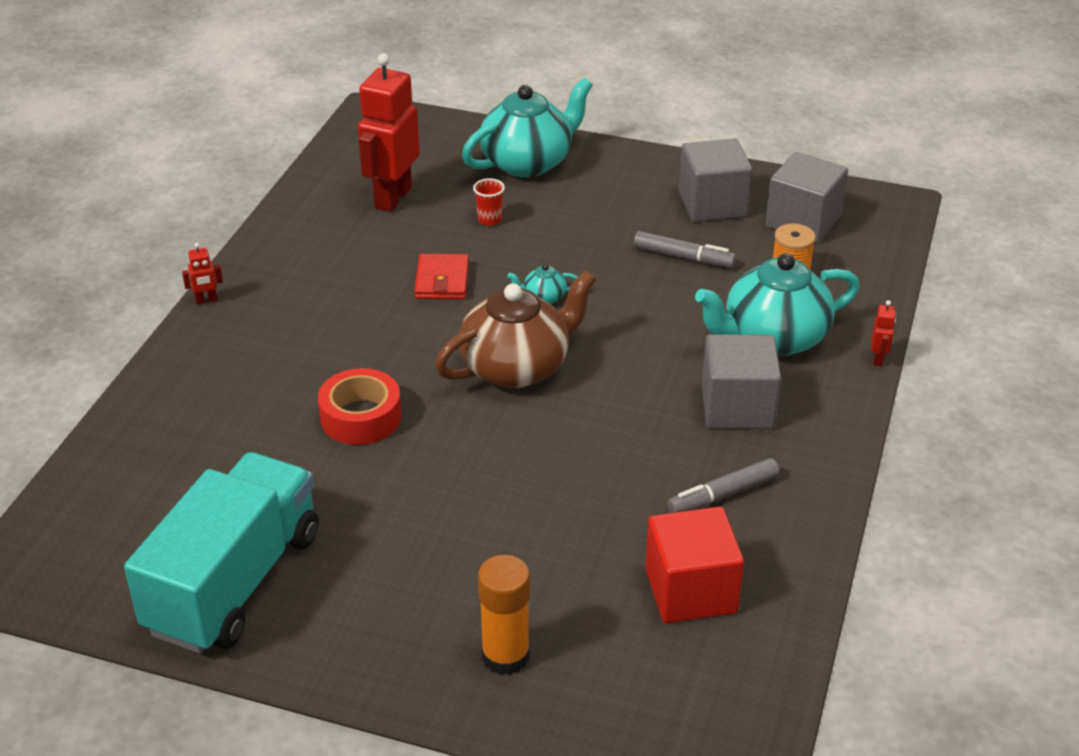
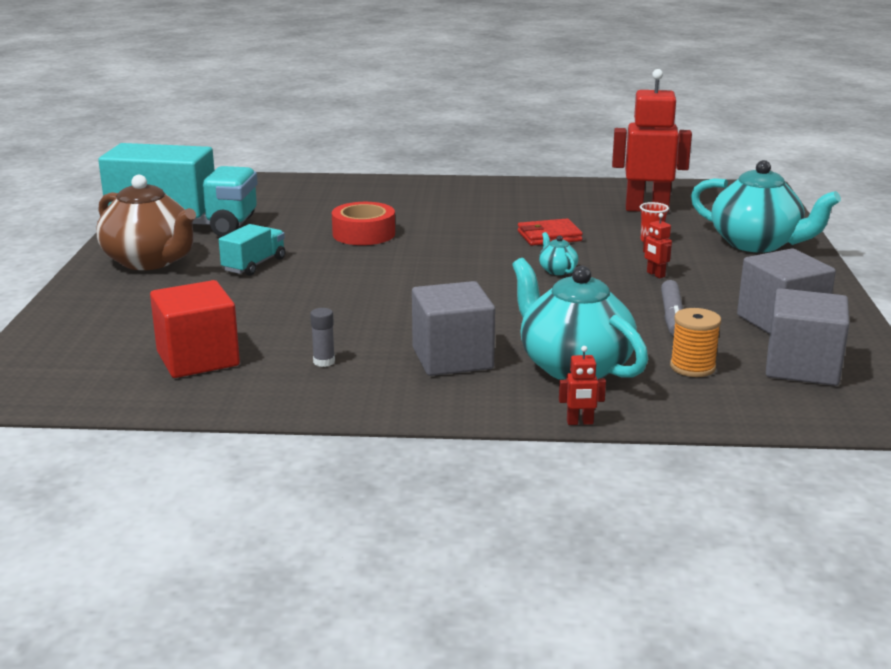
camera: 75 degrees right, 15 degrees down
red robot [182,243,223,305] -> red robot moved to [643,213,672,278]
brown teapot [435,271,596,388] -> brown teapot moved to [96,175,196,270]
orange glue stick [478,555,530,675] -> none
grey marker [667,458,780,513] -> grey glue stick [310,308,335,367]
none -> turquoise truck [219,224,285,276]

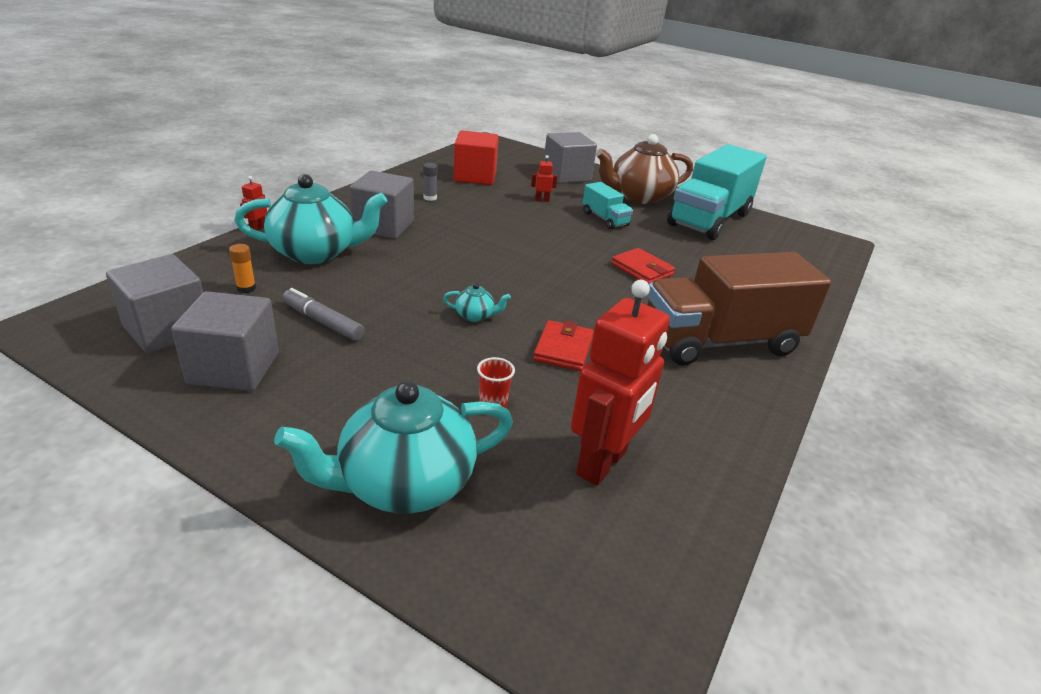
camera: 115 degrees right, 10 degrees up
red tape [332,202,395,245] -> red wallet [611,248,675,284]
red robot [643,213,672,278] -> red robot moved to [531,155,557,202]
orange spool [670,308,721,377] -> orange glue stick [229,244,256,293]
none -> grey cube [544,132,597,184]
none -> brown truck [647,252,831,366]

